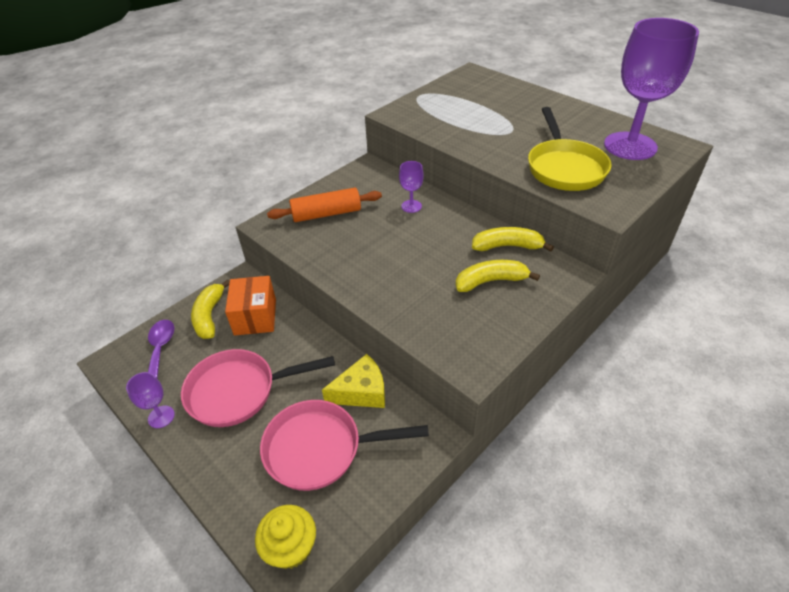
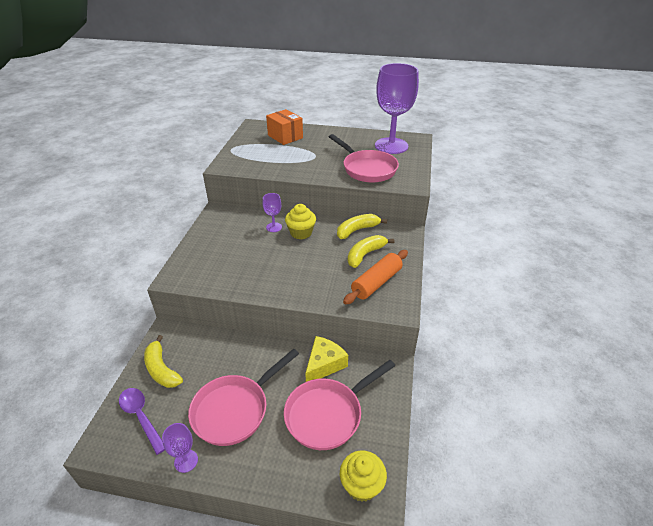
camera: 35 degrees left, 5 degrees down
orange box [225,276,276,336] -> orange box moved to [266,109,303,145]
orange rolling pin [267,188,382,222] -> orange rolling pin moved to [343,250,408,305]
yellow pan [528,107,612,191] -> pink pan [329,134,399,182]
none -> yellow cupcake [285,204,316,239]

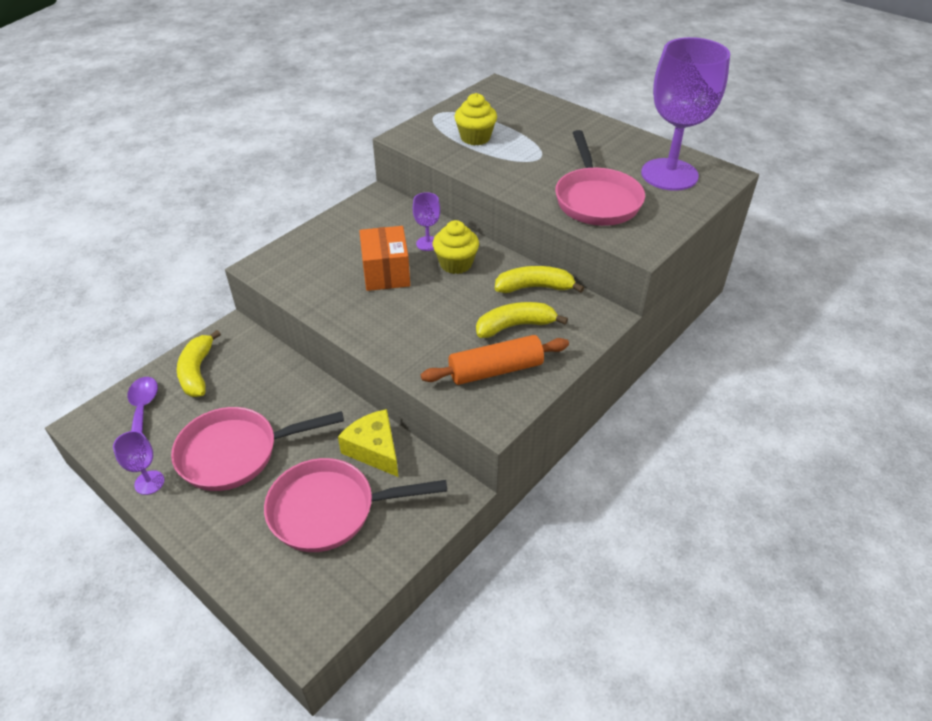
camera: 30 degrees right, 5 degrees up
orange box [266,109,303,145] -> orange box moved to [359,226,410,291]
yellow cheese [305,336,348,382] -> yellow cheese turned 105 degrees counterclockwise [338,409,398,477]
yellow cupcake [340,450,387,502] -> yellow cupcake moved to [454,93,497,145]

